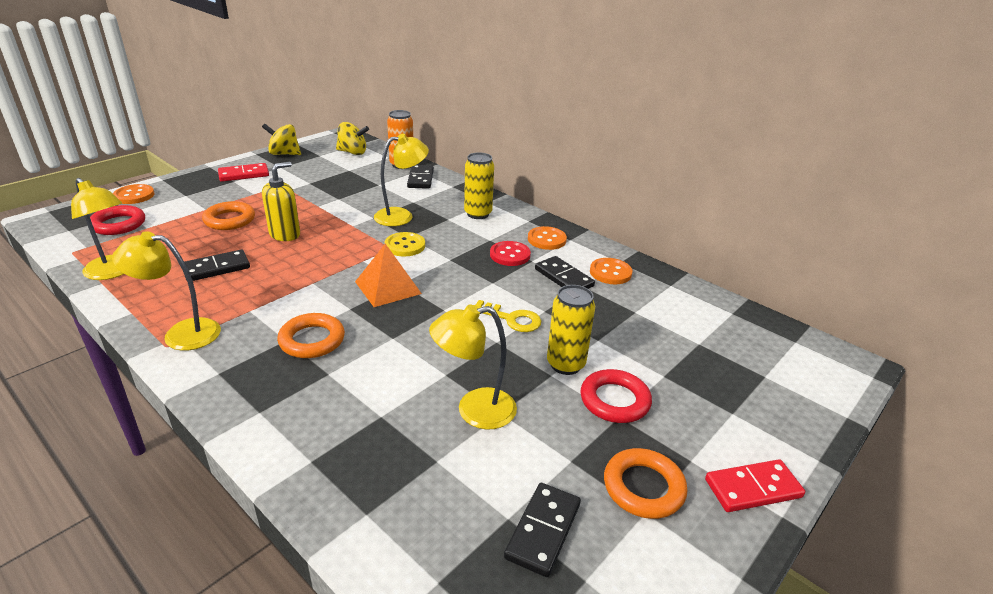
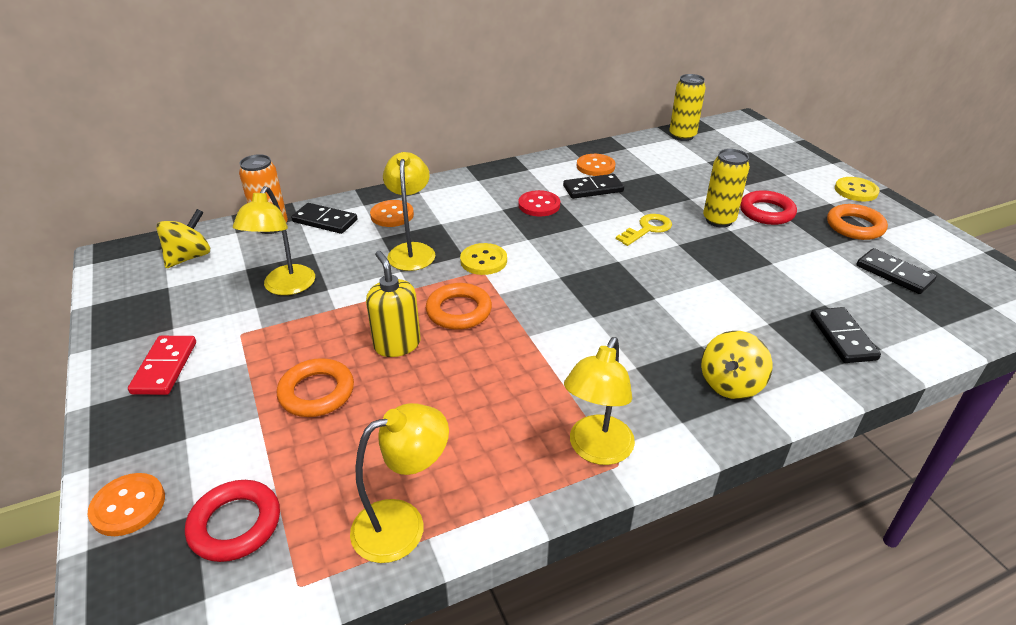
camera: 65 degrees left, 5 degrees up
black domino [184,250,250,281] -> black domino moved to [810,307,881,363]
yellow spinning top [262,123,301,155] -> yellow spinning top moved to [701,331,773,399]
orange ring [277,313,345,358] -> orange ring moved to [426,283,492,330]
orange pyramid [355,244,422,307] -> none
yellow lamp [429,304,517,430] -> yellow lamp moved to [233,186,315,295]
yellow can [464,152,494,219] -> yellow can moved to [670,74,706,141]
orange button [528,226,567,250] -> orange button moved to [370,200,414,227]
red domino [705,459,805,512] -> yellow button [835,177,880,201]

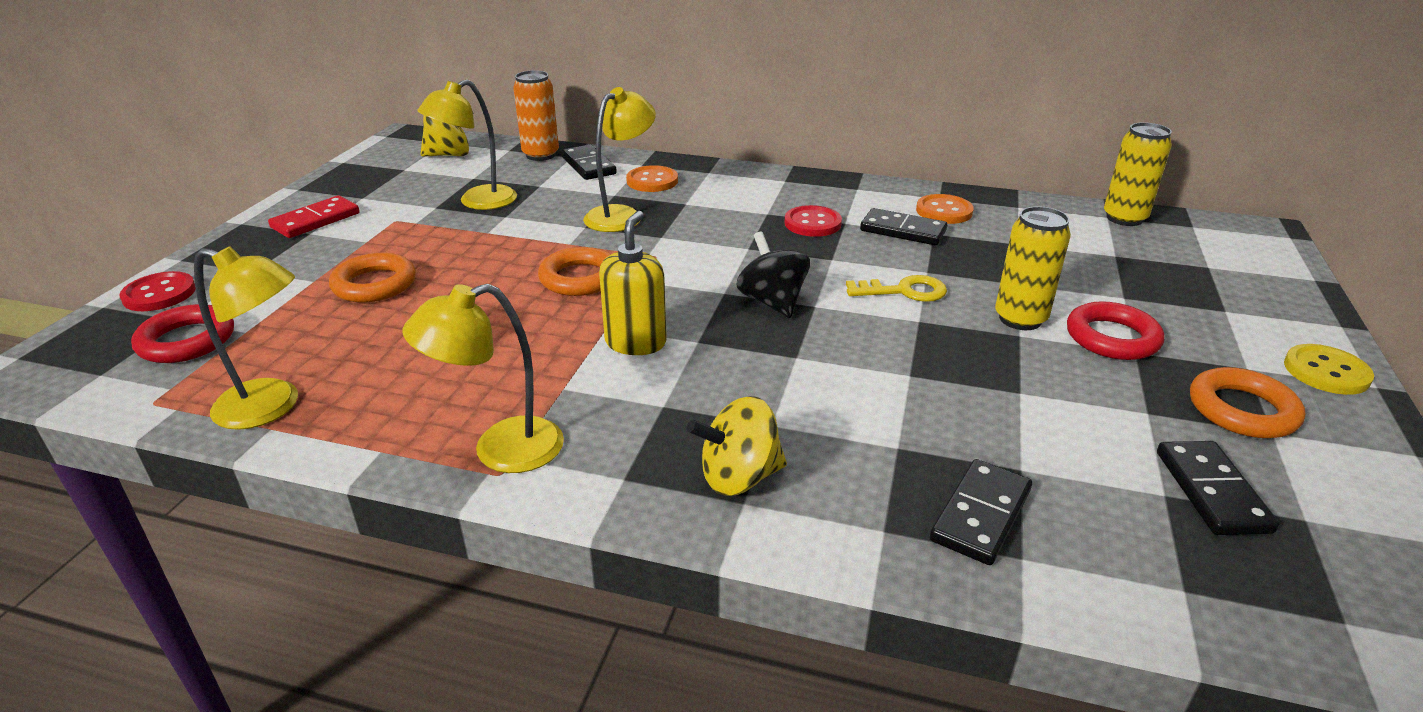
camera: 40 degrees right, 5 degrees down
orange button [88,473,165,536] -> red button [119,271,196,311]
yellow soap dispenser [366,251,421,357] -> yellow soap dispenser moved to [599,211,667,355]
yellow button [460,243,507,275] -> none
none -> black spinning top [736,232,810,318]

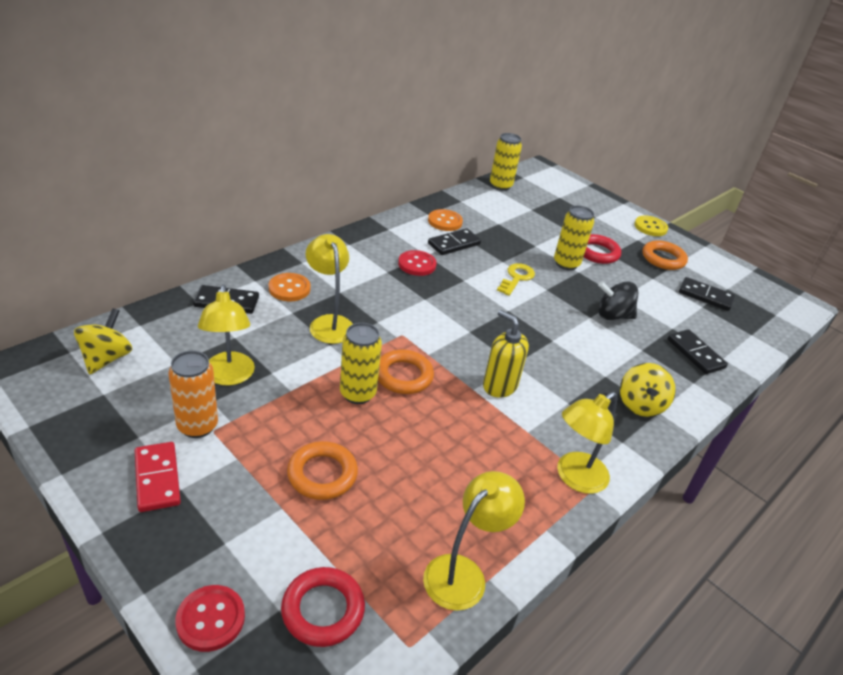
camera: 65 degrees left, 5 degrees up
yellow lamp [402,284,564,473] -> yellow lamp turned 45 degrees clockwise [557,392,617,494]
orange can [513,70,559,161] -> orange can moved to [169,351,218,438]
black spinning top [736,232,810,318] -> black spinning top moved to [598,281,638,320]
none -> yellow can [340,323,382,404]

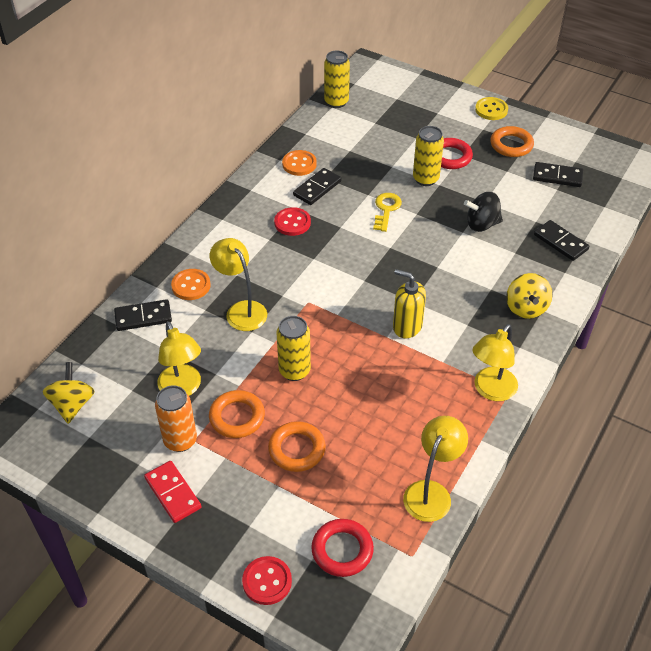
camera: 10 degrees left, 10 degrees up
orange ring [378,349,434,394] -> orange ring moved to [209,390,265,438]

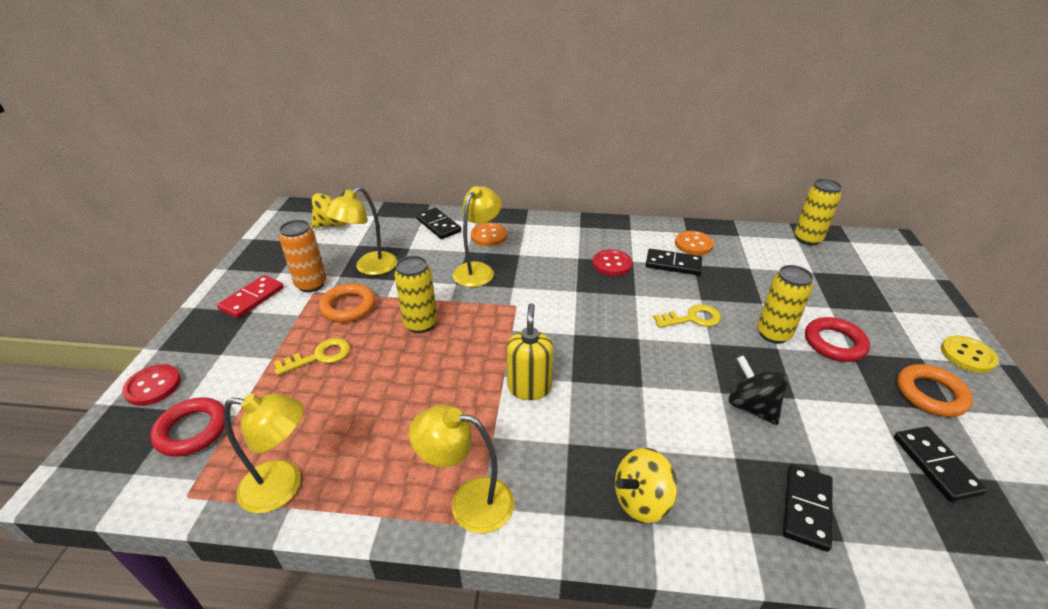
camera: 65 degrees right, 10 degrees down
orange ring [268,421,326,472] -> yellow key [274,338,350,375]

